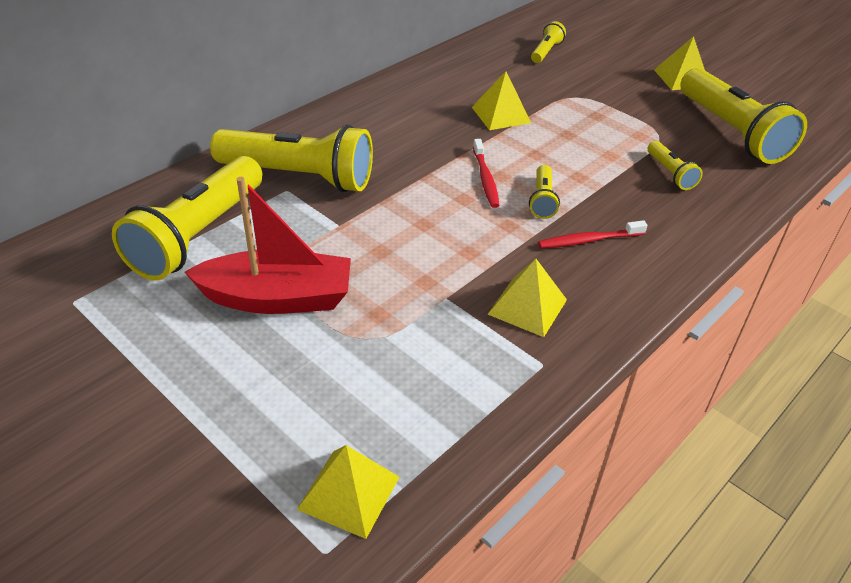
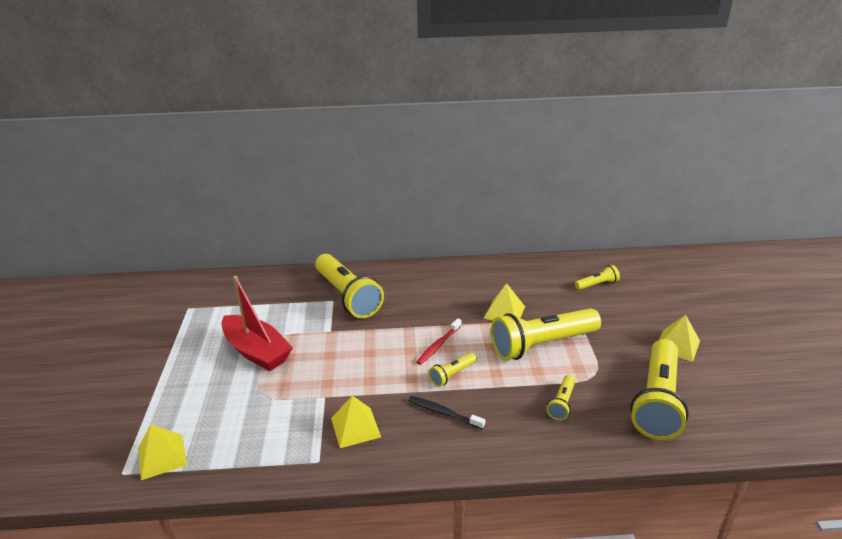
camera: 45 degrees right, 10 degrees down
yellow flashlight [112,156,263,281] -> yellow flashlight moved to [491,308,601,360]
red toothbrush [538,220,647,248] -> black toothbrush [408,396,485,430]

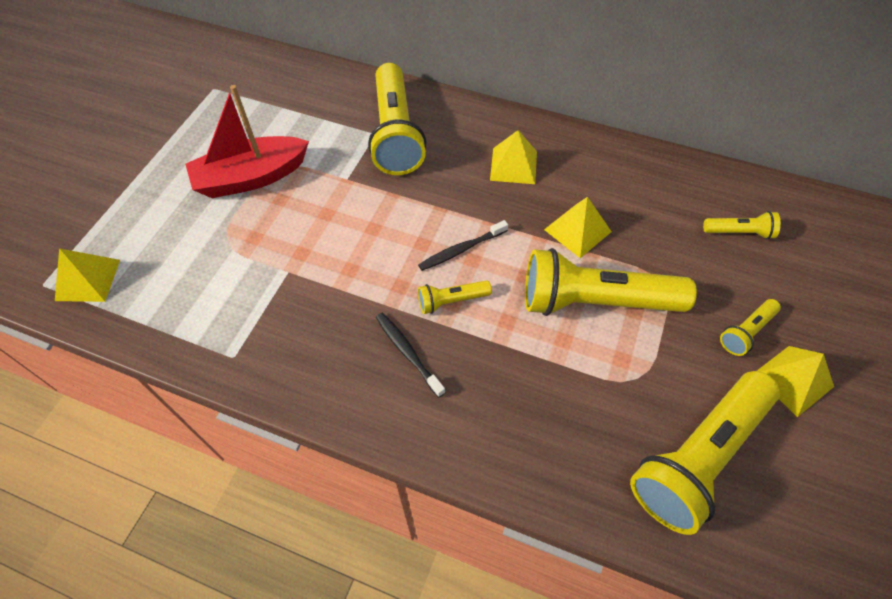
camera: 25 degrees right, 25 degrees up
red boat [221,276,293,371] -> red boat turned 90 degrees clockwise [185,85,309,198]
yellow pyramid [331,396,381,448] -> yellow pyramid moved to [490,130,537,184]
red toothbrush [416,318,462,365] -> black toothbrush [418,220,508,271]
yellow flashlight [547,375,575,421] -> yellow flashlight moved to [720,299,781,356]

